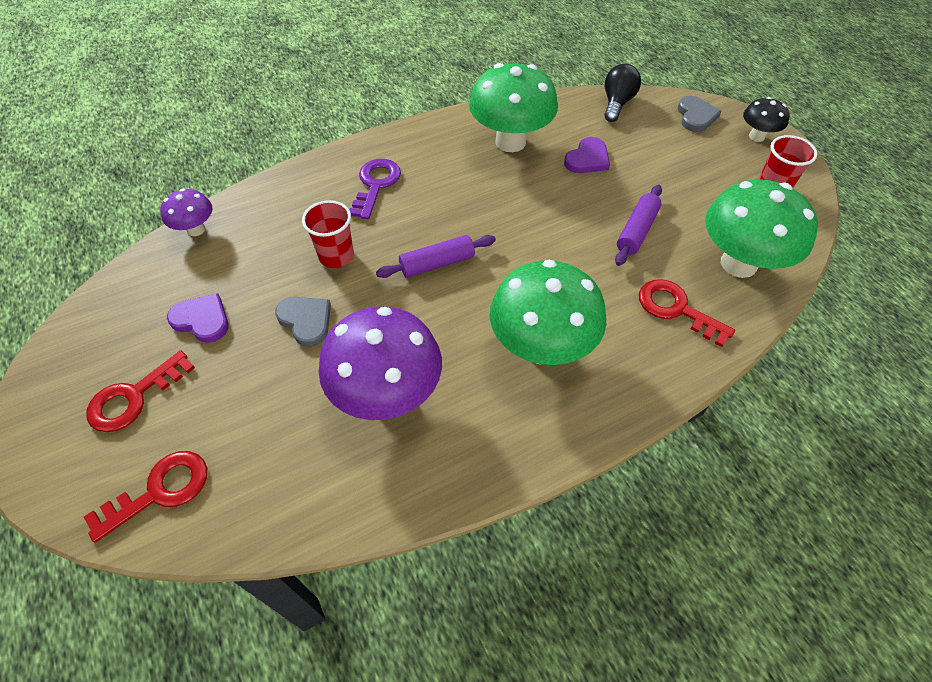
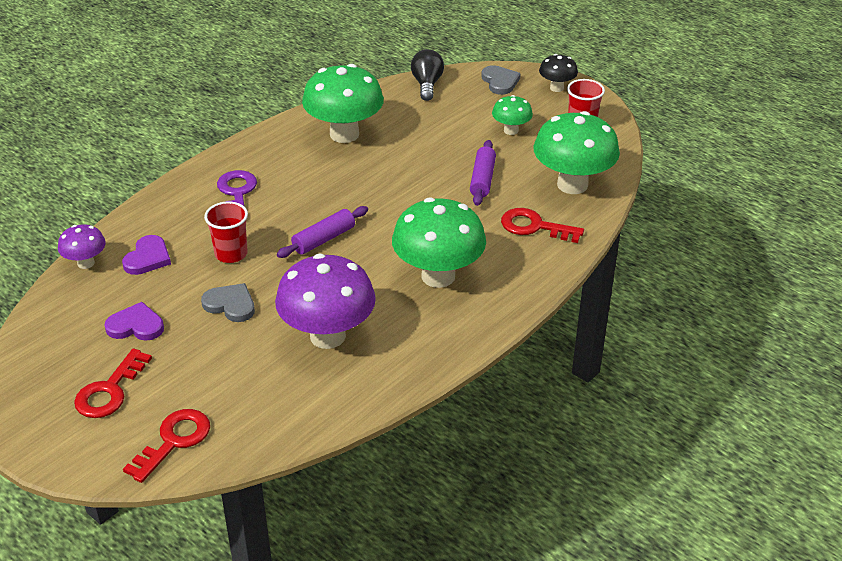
camera: 20 degrees left, 15 degrees down
purple heart [564,137,610,173] -> purple heart moved to [122,235,171,275]
none -> green mushroom [492,95,533,135]

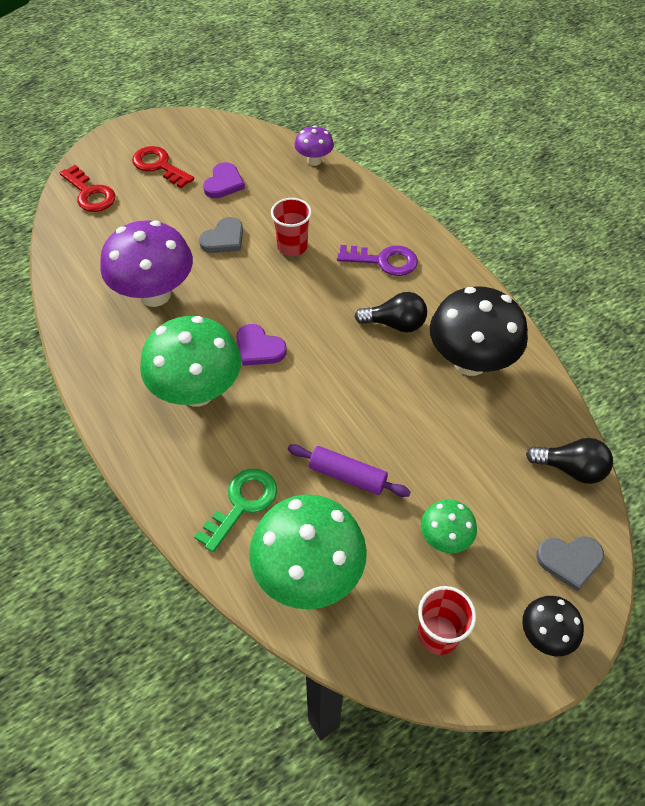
camera: 105 degrees right, 15 degrees up
purple heart [122,235,171,275] -> purple heart moved to [237,324,287,366]
purple rolling pin [277,206,368,258] -> none
green mushroom [302,64,384,143] -> black mushroom [430,286,528,376]
red key [501,208,584,243] -> green key [194,469,277,552]
none -> black light bulb [354,292,427,333]

